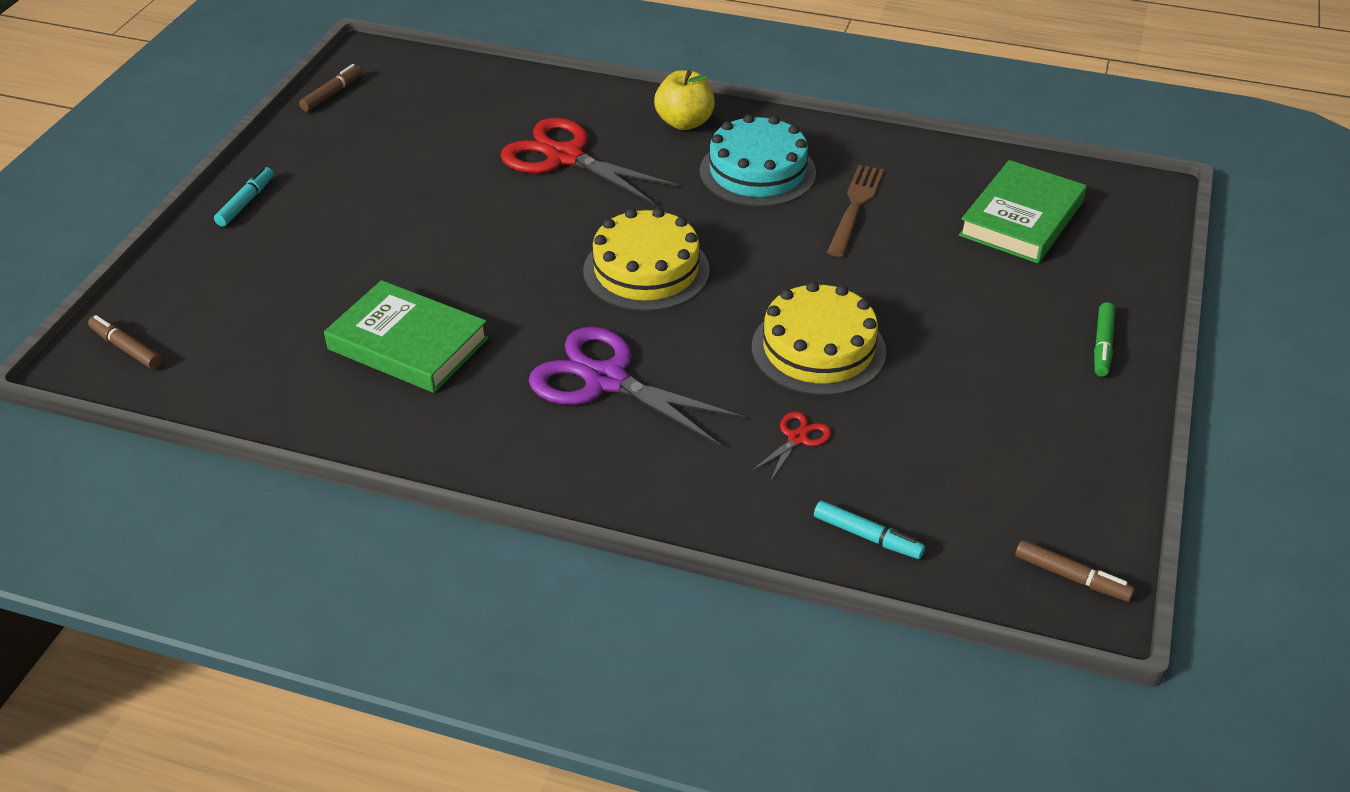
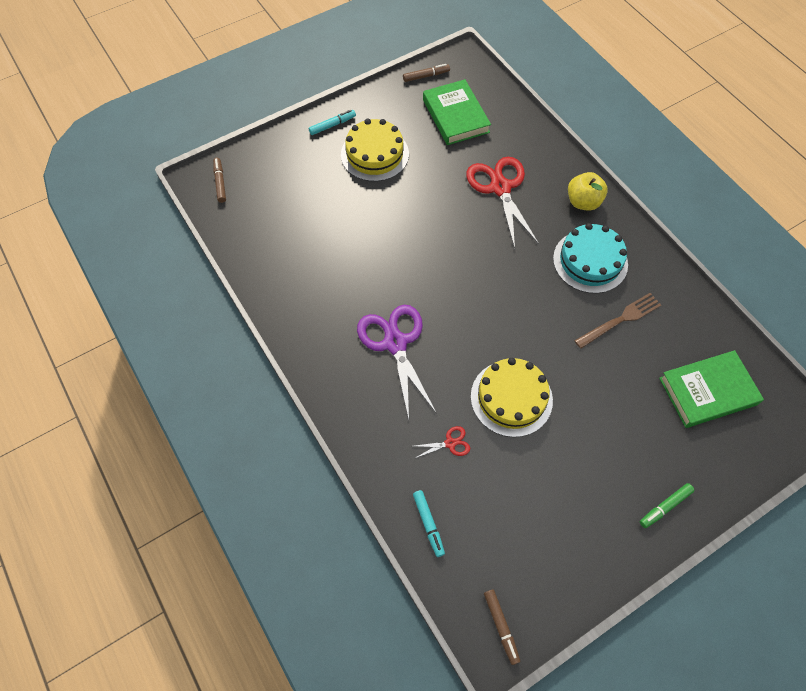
camera: 40 degrees right, 20 degrees up
green book [324,280,489,393] -> green book moved to [423,79,491,145]
yellow cake [583,208,710,312] -> yellow cake moved to [341,119,409,181]

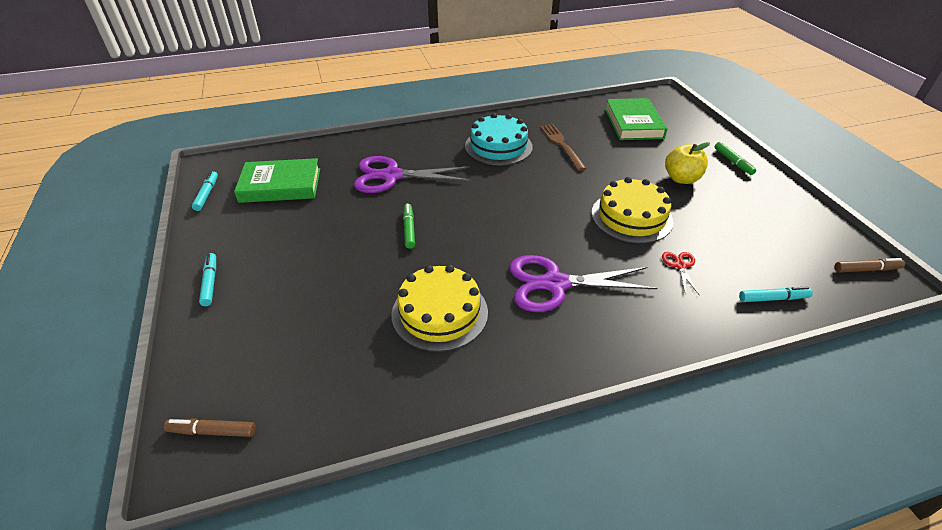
camera: 75 degrees left, 20 degrees down
yellow cake [341,119,409,181] -> yellow cake moved to [392,265,488,352]
brown marker [403,64,450,82] -> turquoise marker [192,171,218,211]
red scissors [466,157,539,249] -> purple scissors [354,156,470,193]
yellow apple [568,172,608,211] -> yellow apple moved to [665,142,710,184]
none -> green marker [403,204,415,249]

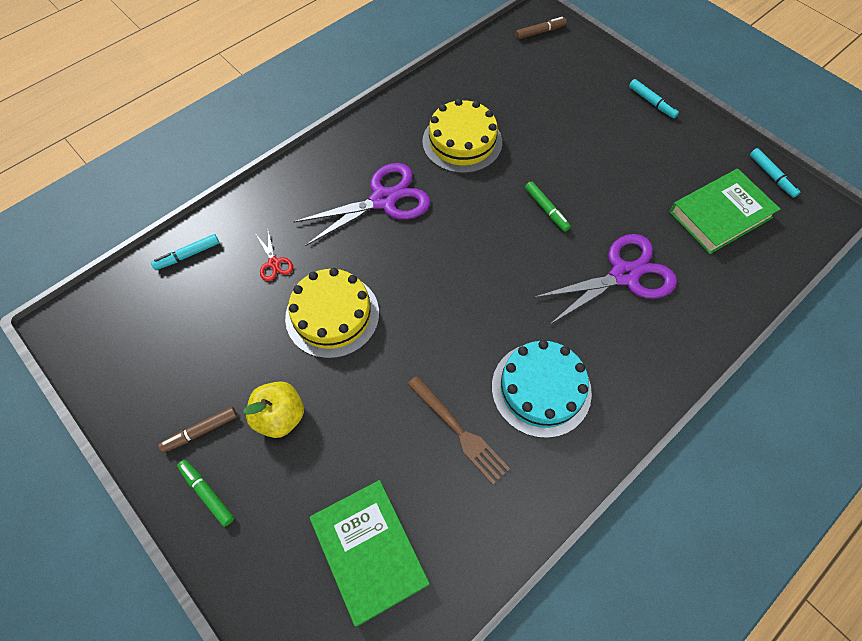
camera: 155 degrees right, 20 degrees up
brown marker [834,258,905,273] -> brown marker moved to [158,407,237,453]

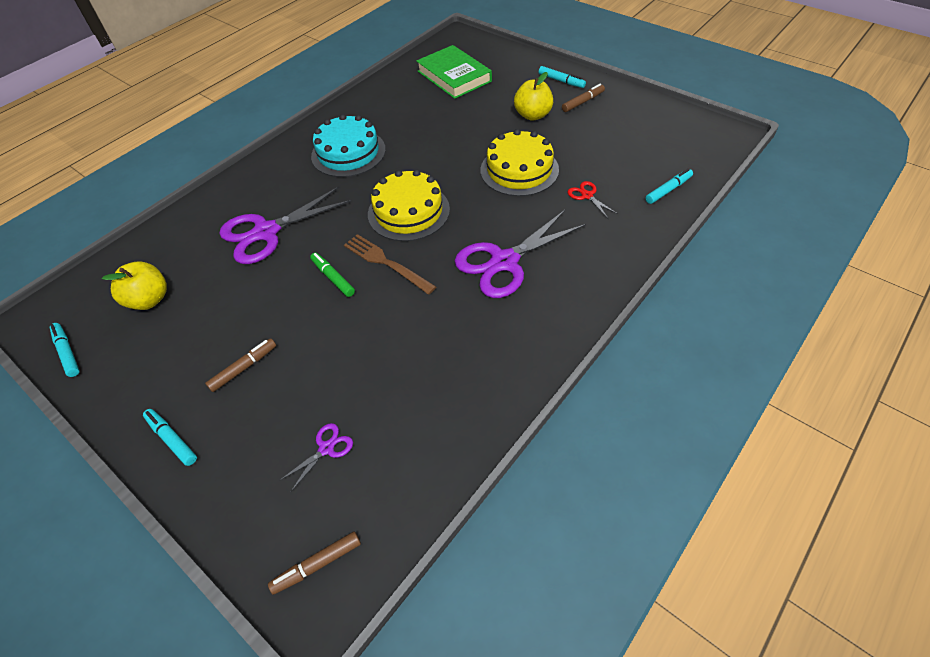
camera: 175 degrees right, 10 degrees down
green marker [177,460,234,527] -> turquoise marker [539,66,586,88]
brown fork [407,376,510,484] -> brown fork moved to [344,234,436,295]
yellow cake [422,99,502,173] -> yellow cake moved to [368,169,450,241]
green book [669,169,780,254] -> yellow apple [102,261,167,310]
none -> brown marker [205,338,276,392]
none -> purple scissors [279,423,353,491]

